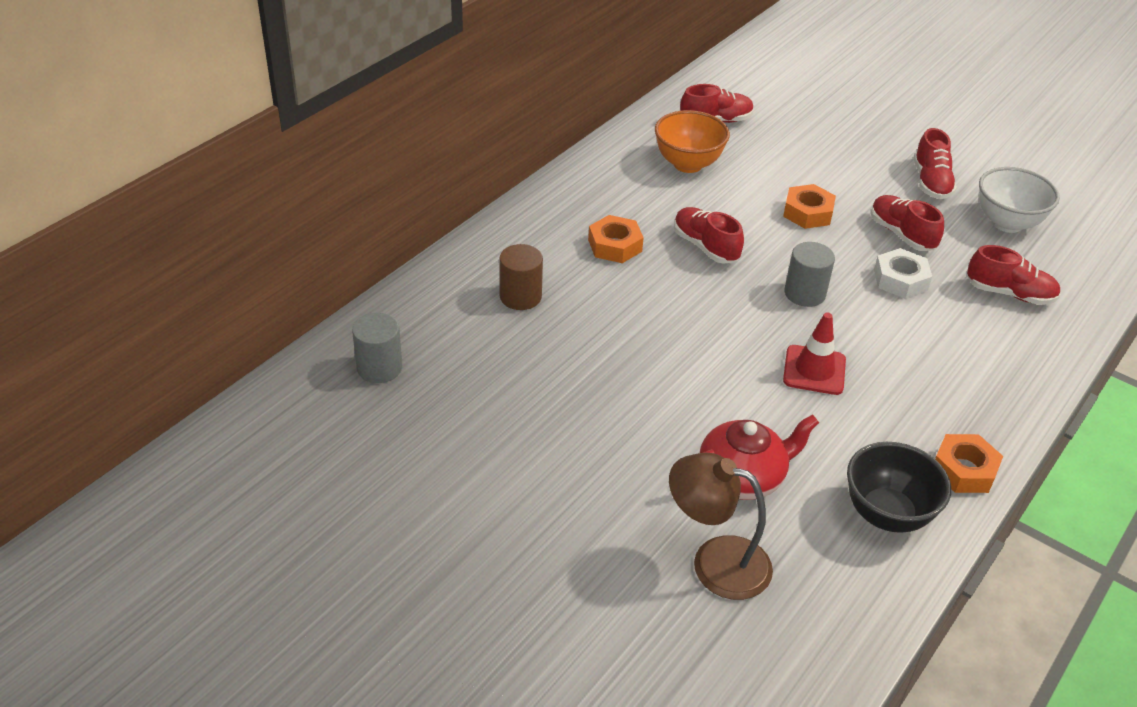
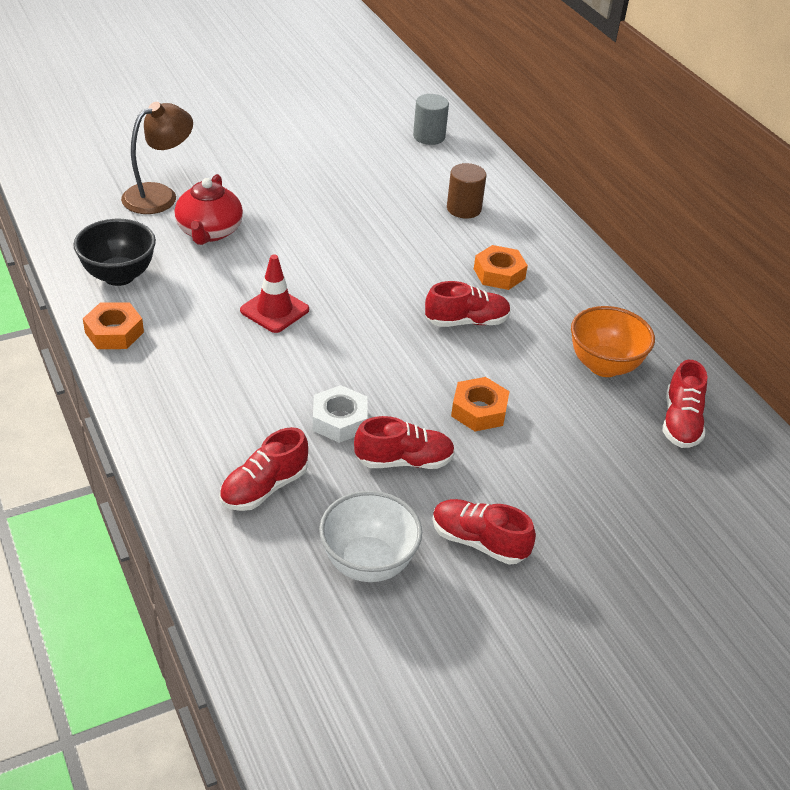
camera: 115 degrees right, 0 degrees up
grey cylinder [784,242,835,307] -> none

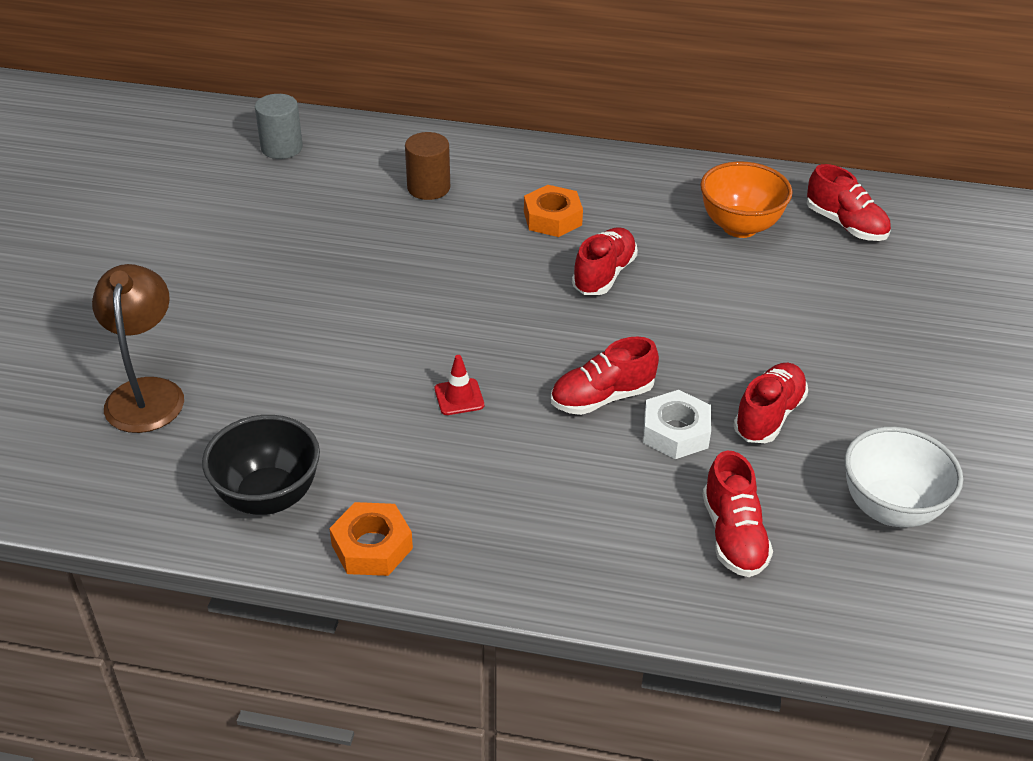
camera: 50 degrees left, 0 degrees up
red teapot [174,174,243,245] -> none
red traffic cone [240,255,309,333] -> red traffic cone [435,355,484,415], size x0.64
red shoe [432,499,536,565] -> red shoe moved to [551,337,659,415]
orange nut [451,377,510,431] -> none

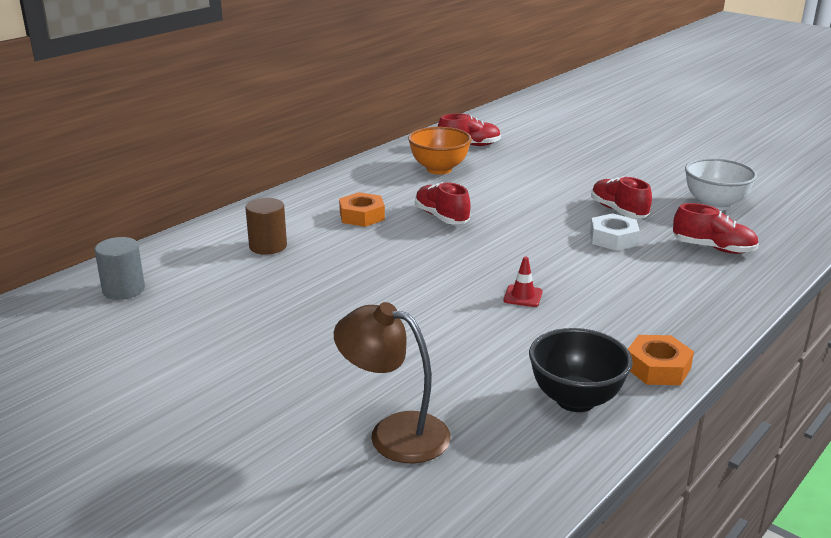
camera: 60 degrees left, 15 degrees down
red shoe [551,337,659,415] -> none

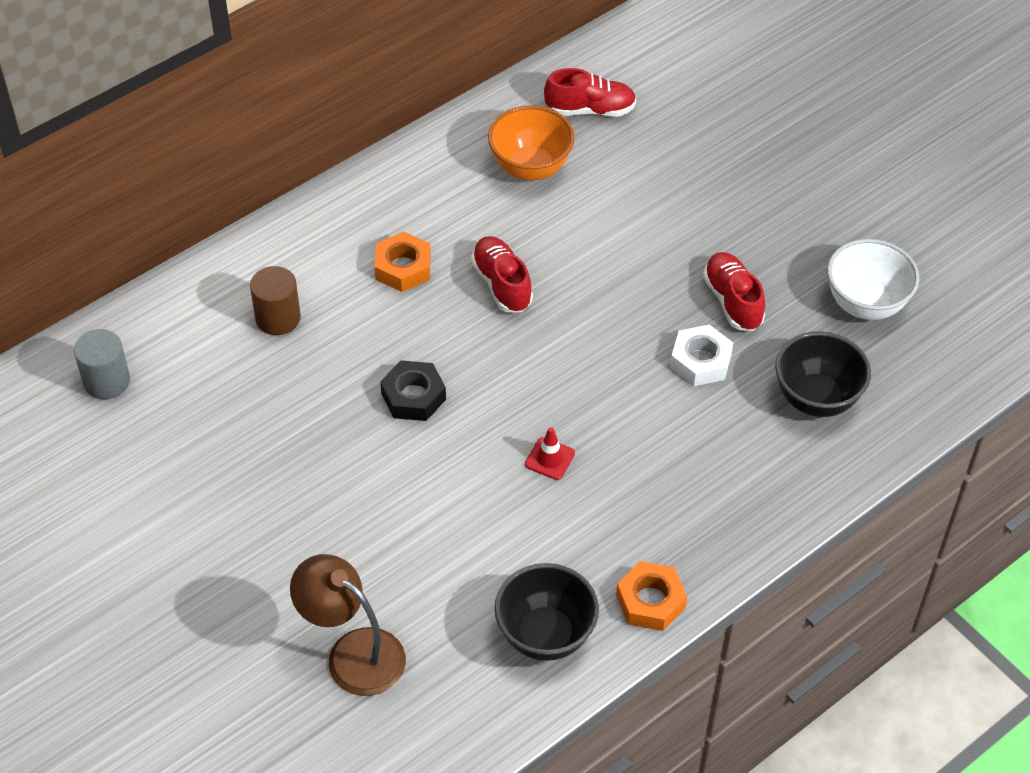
camera: 10 degrees right, 25 degrees up
red shoe [673,203,759,254] -> black bowl [775,331,871,417]
none -> black nut [380,360,446,421]

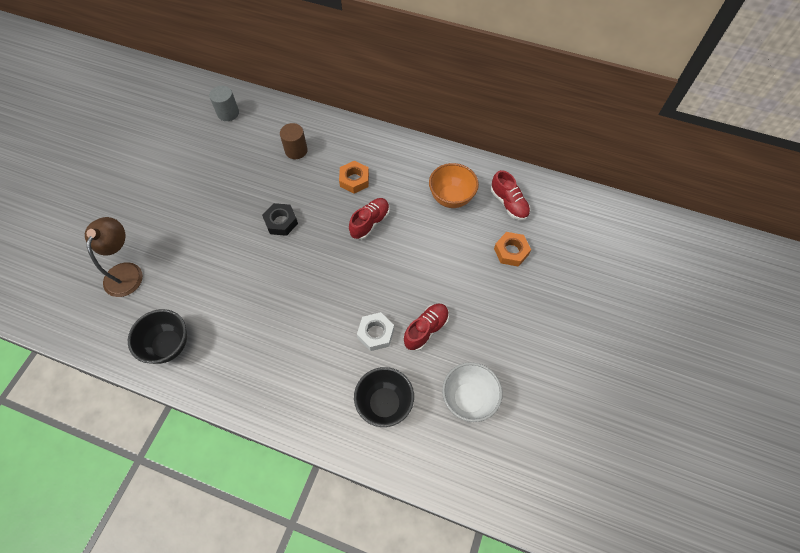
camera: 60 degrees right, 10 degrees up
red traffic cone [525,427,575,480] -> none
orange nut [616,561,687,631] -> orange nut moved to [494,232,531,267]

